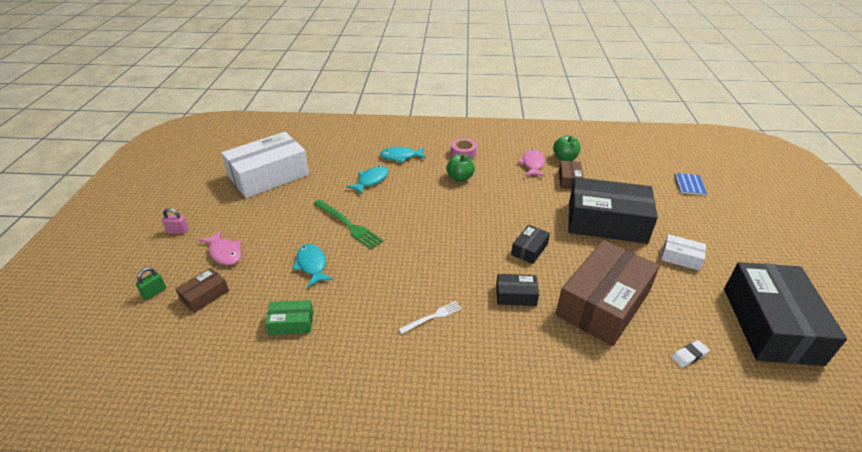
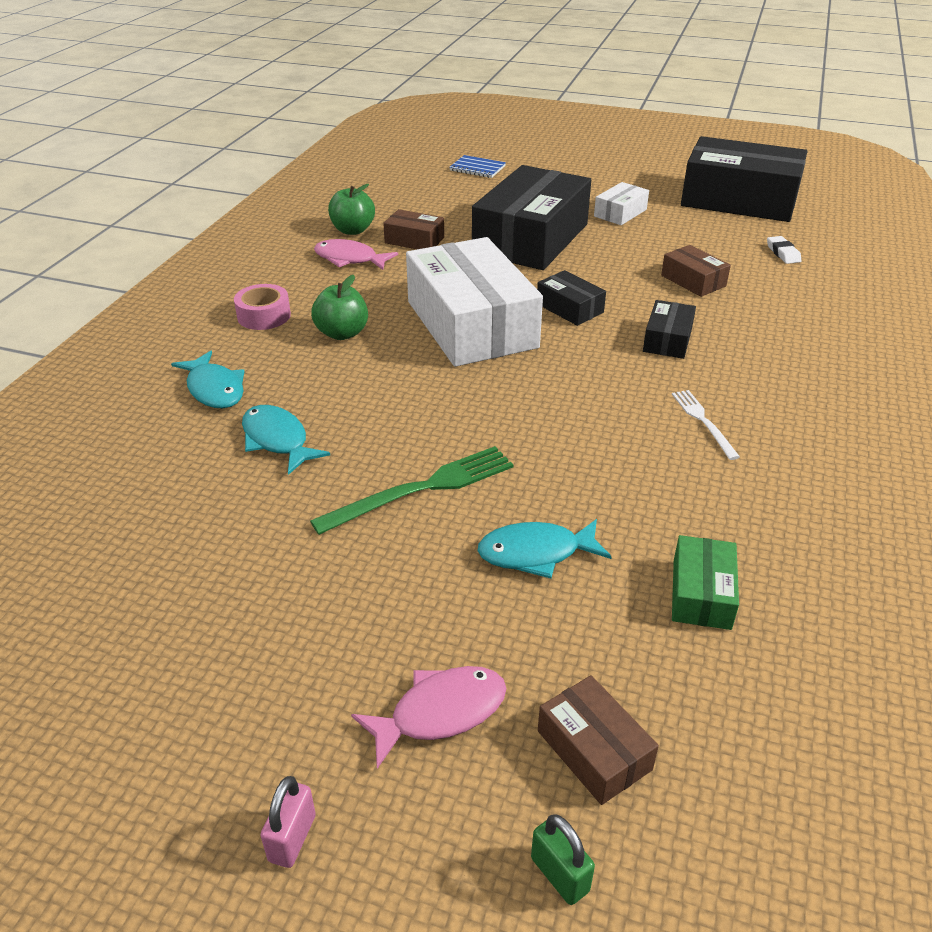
camera: 75 degrees left, 0 degrees up
white box [221,132,309,198] -> white box moved to [406,237,543,367]
turquoise fish [380,147,426,163] -> turquoise fish turned 45 degrees counterclockwise [171,351,245,408]
brown box [556,240,660,346] -> brown box [661,245,731,297], size x0.44

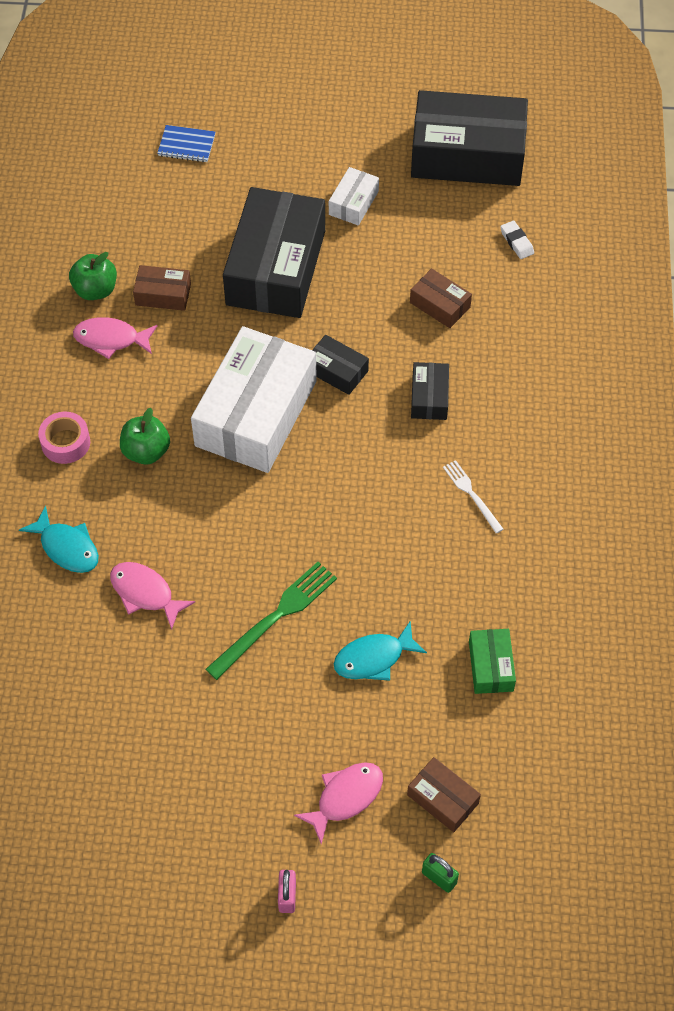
camera: 15 degrees left, 20 degrees up
turquoise fish [242,405,330,475] -> pink fish [110,562,195,630]
white box [406,237,543,367] -> white box turned 60 degrees clockwise [191,326,317,473]

